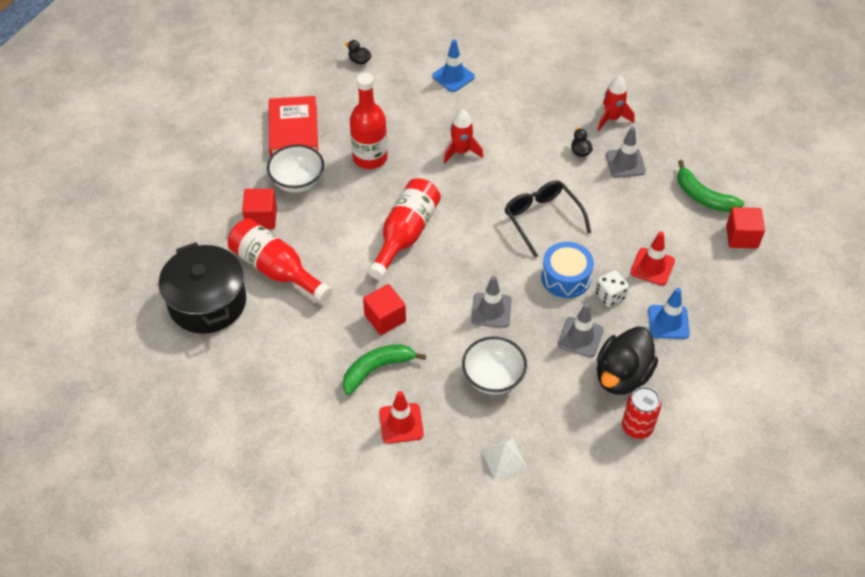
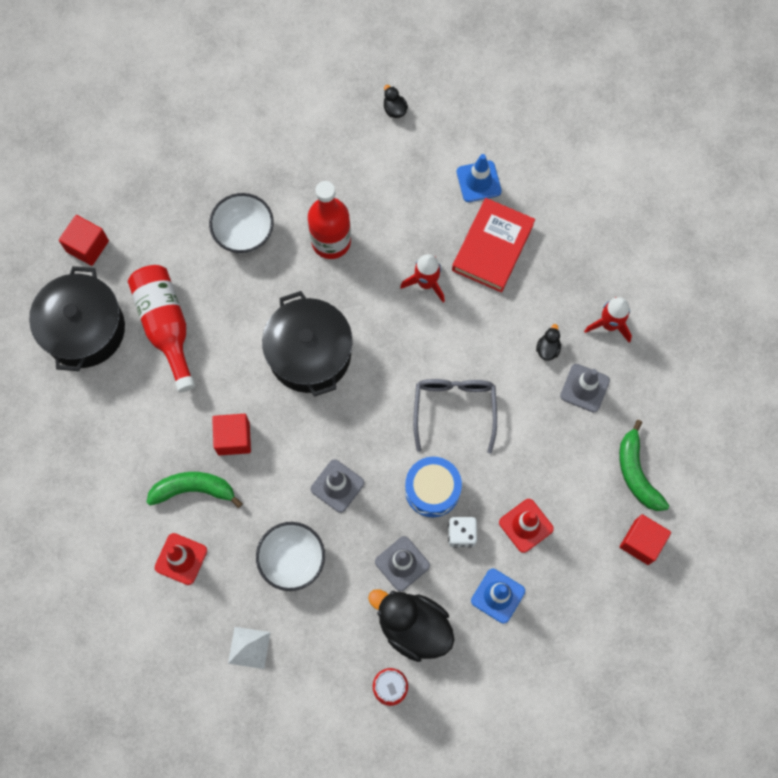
camera: 30 degrees right, 20 degrees up
red cube [242,189,277,229] -> red cube moved to [59,215,109,266]
red book [269,96,318,157] -> red book moved to [452,198,535,293]
red bottle [368,179,441,280] -> black pot [262,291,352,397]
black glasses [505,181,591,258] -> grey glasses [413,379,497,454]
black duck [597,326,658,395] -> black duck turned 60 degrees clockwise [368,589,455,662]

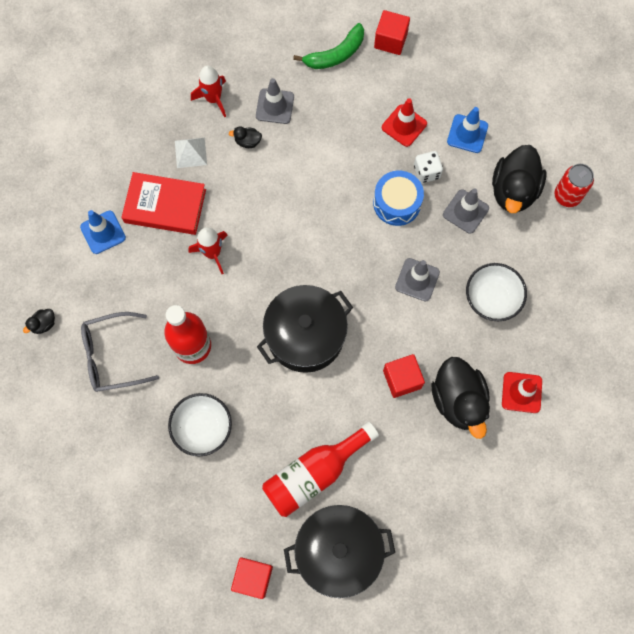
camera: 105 degrees left, 0 degrees up
green banana [147,472,243,508] -> black duck [431,357,490,439]
white pyramid [228,627,270,669] -> white pyramid moved to [175,138,207,168]
grey glasses [413,379,497,454] -> grey glasses moved to [81,312,159,392]

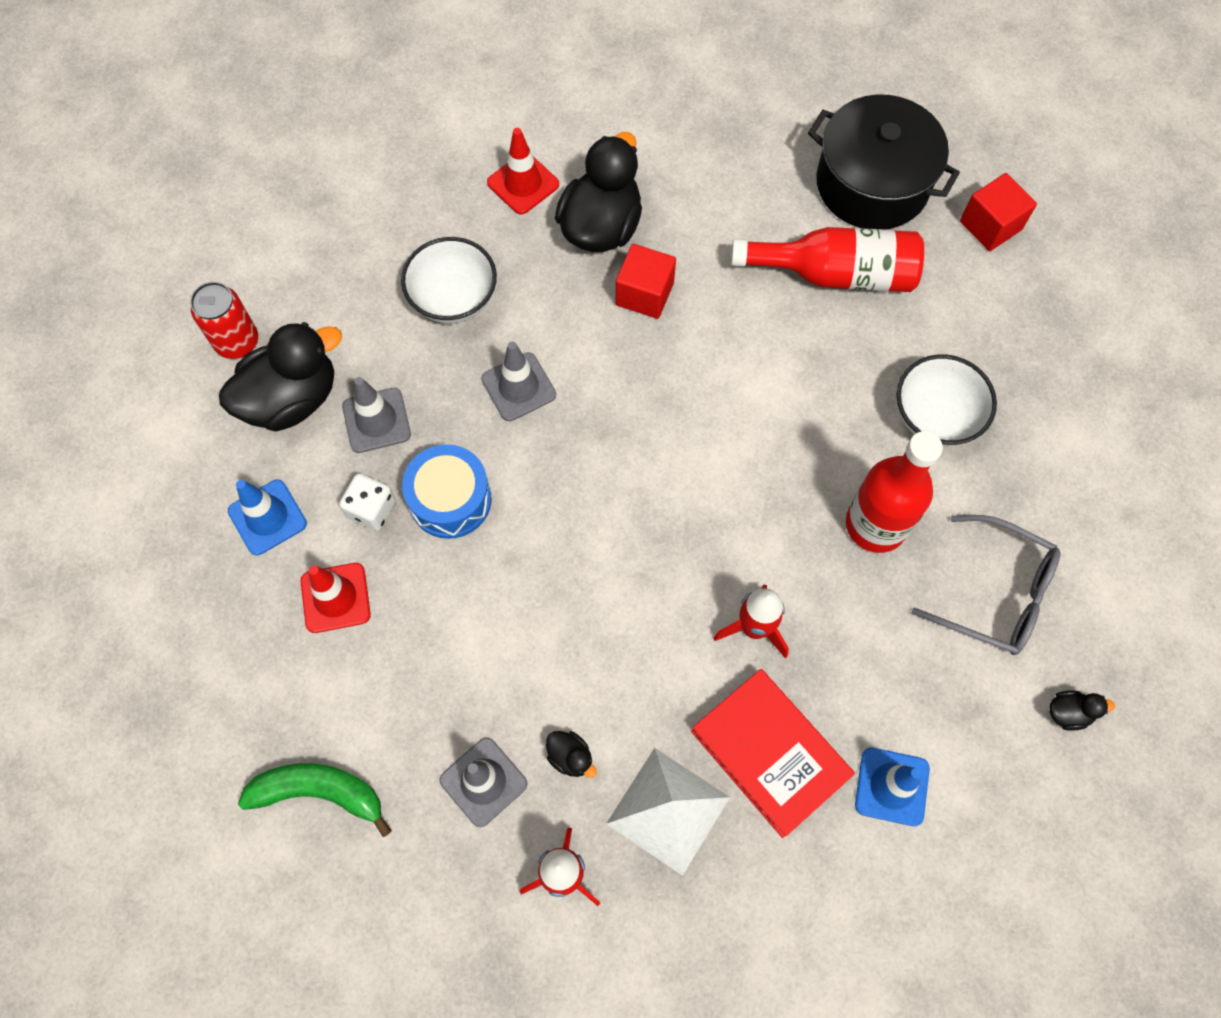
camera: 140 degrees left, 5 degrees down
white pyramid [175,138,207,168] -> white pyramid [606,748,730,876], size x1.56
black pot [257,285,353,373] -> none
red cube [374,10,410,55] -> none

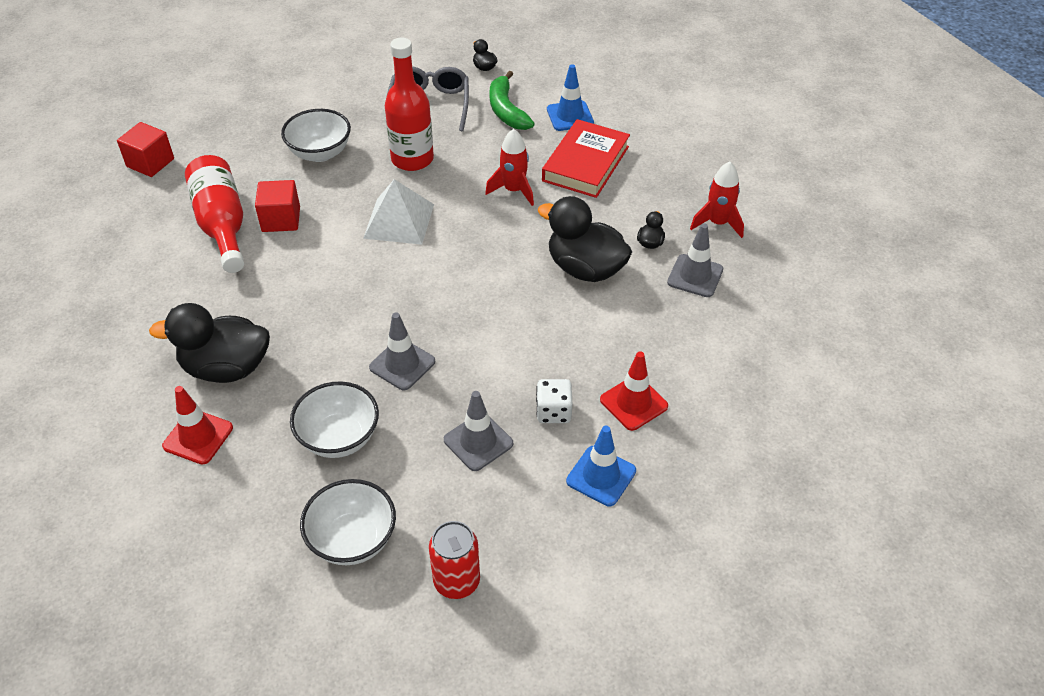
camera: 115 degrees left, 20 degrees down
black duck [219,322,342,432] -> black duck moved to [537,196,632,282]
green banana [238,763,392,837] -> green banana moved to [489,71,535,130]
blue drum [402,444,492,539] -> none
white pyramid [606,748,730,876] -> white pyramid moved to [363,179,434,245]
red cube [616,244,676,319] -> red cube moved to [255,180,300,232]
black pot [808,95,960,230] -> none
none -> white bowl [300,479,396,565]

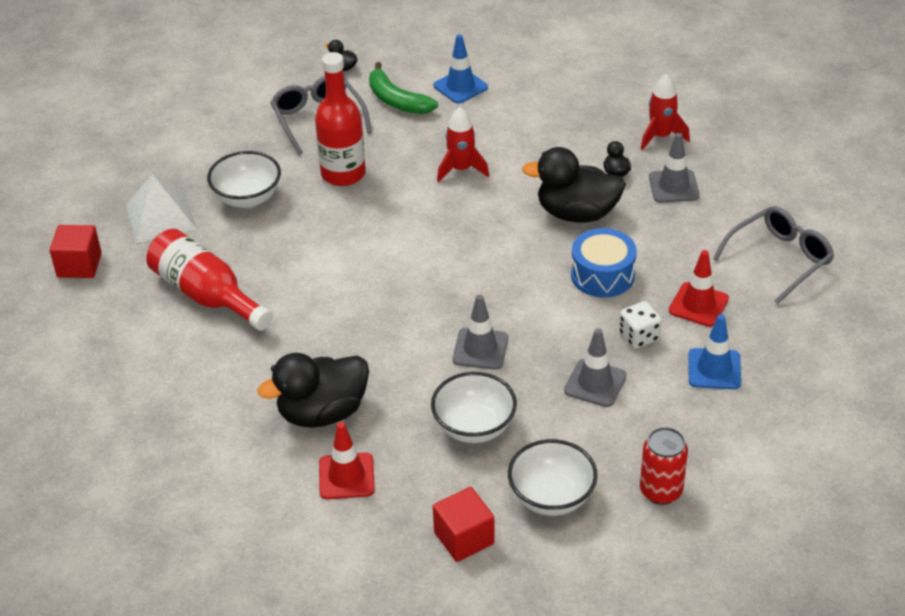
camera: 25 degrees left, 5 degrees down
red cube [255,180,300,232] -> red cube moved to [433,487,495,562]
white pyramid [363,179,434,245] -> white pyramid moved to [126,174,197,243]
red book [542,119,630,198] -> none
none -> blue drum [571,228,637,298]
none -> grey glasses [713,206,834,304]

